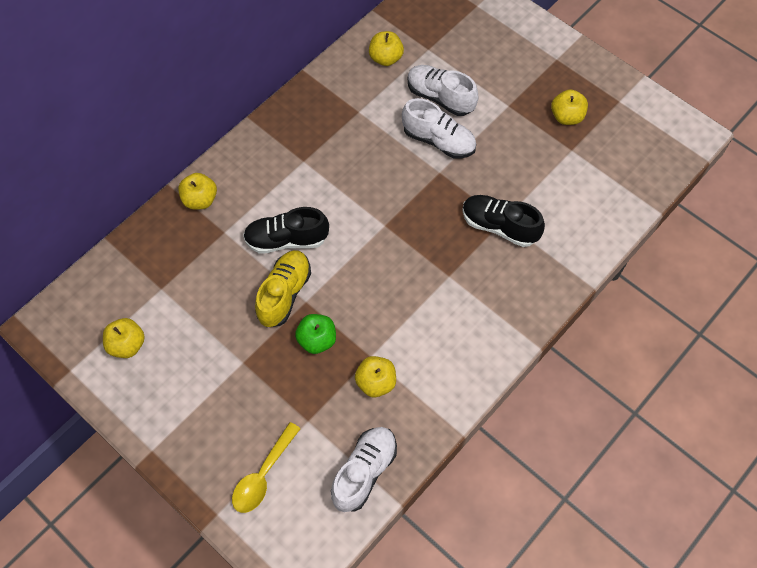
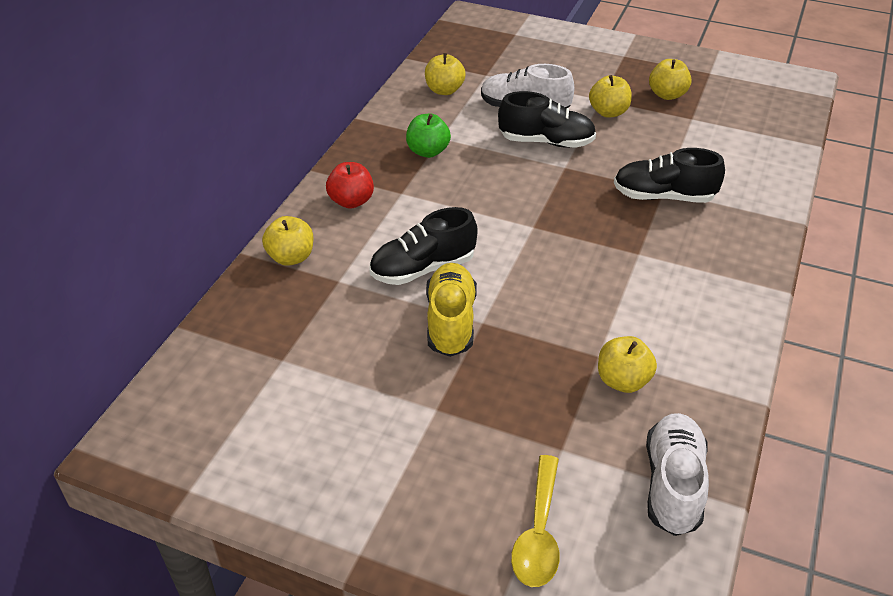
camera: 20 degrees left, 20 degrees down
yellow apple [103,318,145,358] -> yellow apple moved to [589,75,632,118]
green apple [295,314,336,354] -> green apple moved to [406,113,451,158]
white shoe [402,98,476,158] -> black shoe [498,91,596,148]
none -> red apple [326,162,374,209]

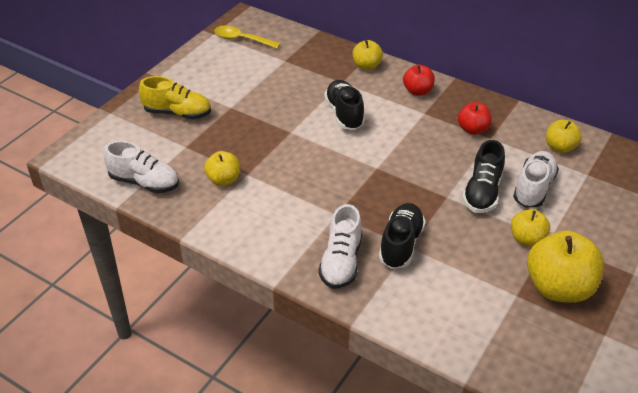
camera: 100 degrees right, 0 degrees up
green apple [406,113,451,158] -> red apple [458,102,492,135]
yellow shoe [426,263,477,357] -> yellow shoe moved to [139,76,211,119]
yellow spoon [511,455,560,587] -> yellow spoon moved to [214,26,280,49]
yellow apple [649,59,692,100] -> yellow apple [527,231,604,303], size x1.80
none -> white shoe [318,204,362,289]

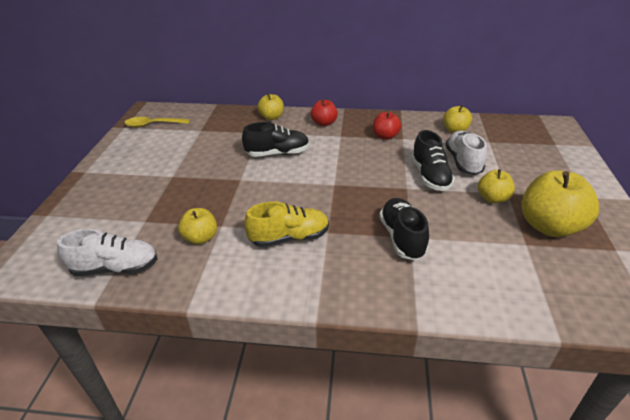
camera: 25 degrees left, 5 degrees down
yellow shoe [139,76,211,119] -> yellow shoe moved to [244,202,329,247]
white shoe [318,204,362,289] -> none
black shoe [324,80,365,130] -> black shoe turned 120 degrees clockwise [242,122,309,157]

